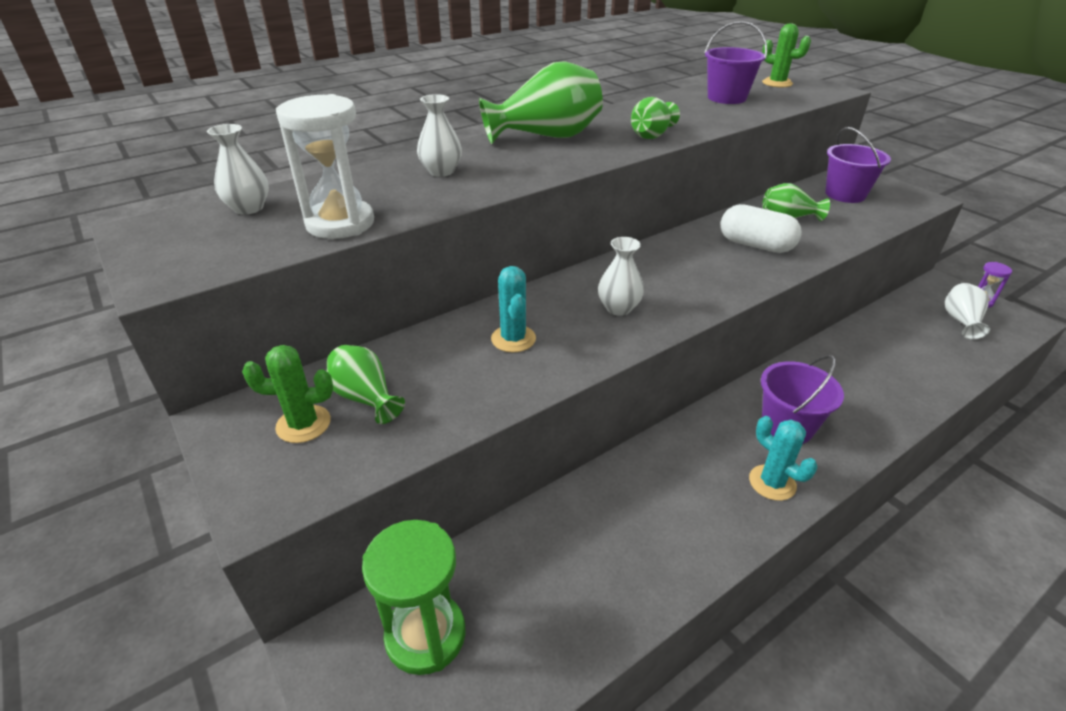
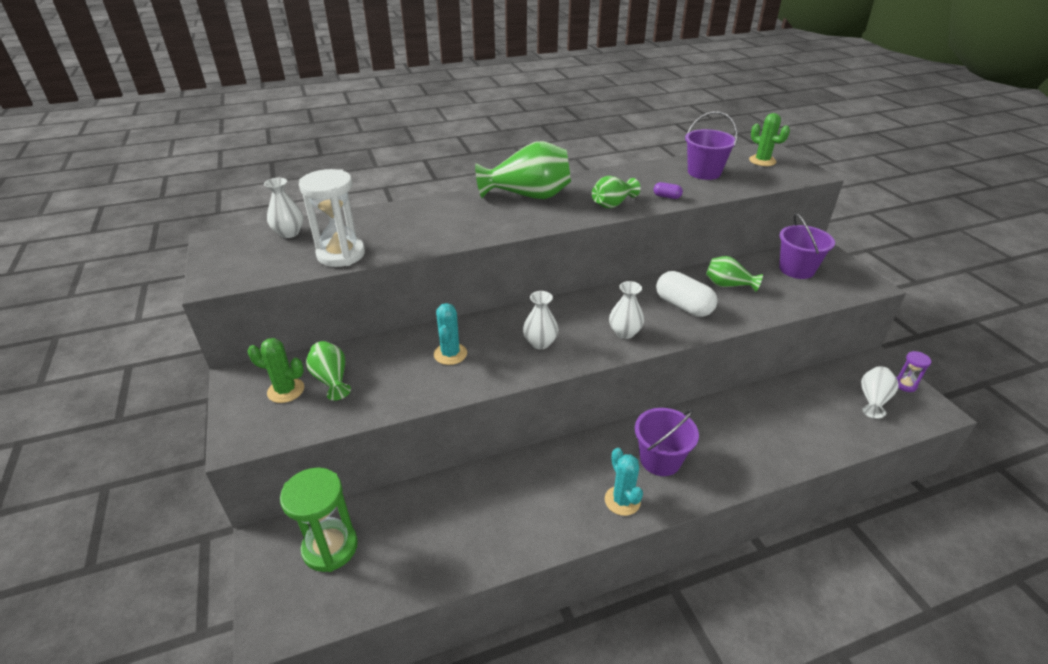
camera: 15 degrees right, 0 degrees up
white vase [417,94,462,177] -> white vase moved to [609,281,644,339]
none -> purple capsule [654,182,683,199]

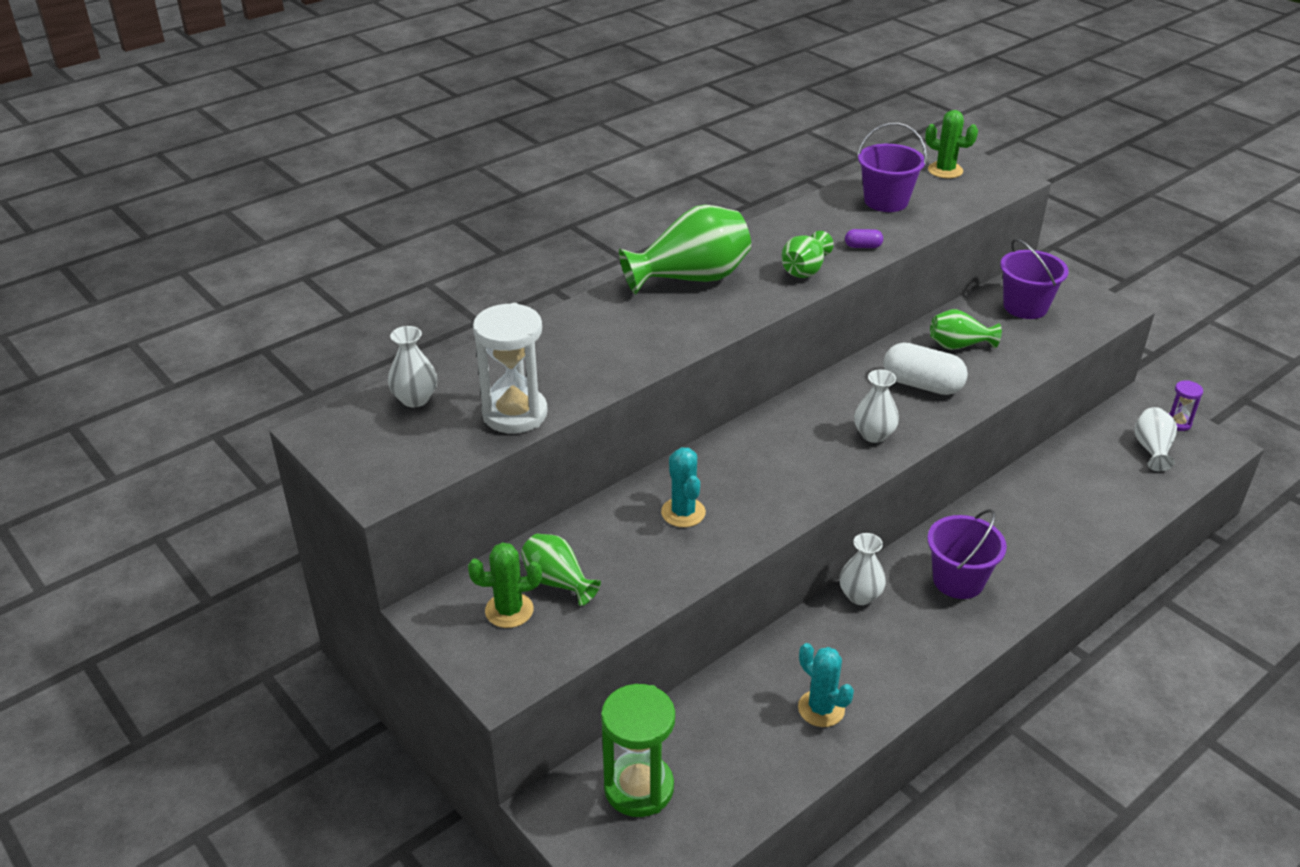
camera: 20 degrees left, 0 degrees up
white vase [523,291,558,349] -> white vase moved to [840,533,886,605]
turquoise cactus [605,448,643,516] -> turquoise cactus moved to [798,643,854,727]

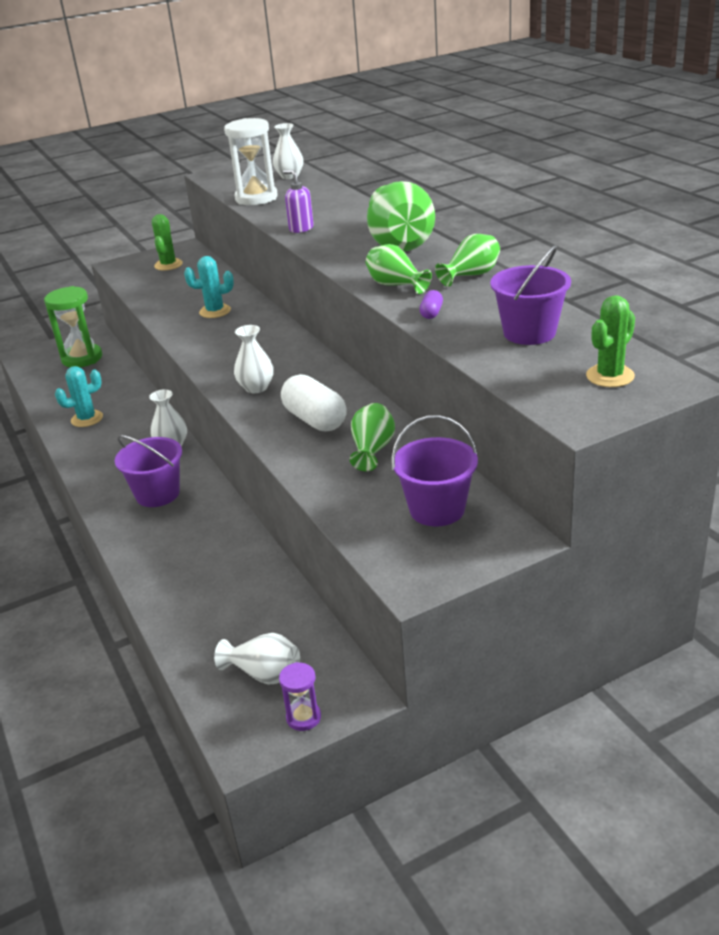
camera: 105 degrees right, 5 degrees down
green vase [521,534,601,606] -> green vase moved to [435,234,500,287]
white capsule [884,343,968,395] -> white capsule turned 75 degrees counterclockwise [281,374,347,431]
none -> purple soap dispenser [283,170,314,233]

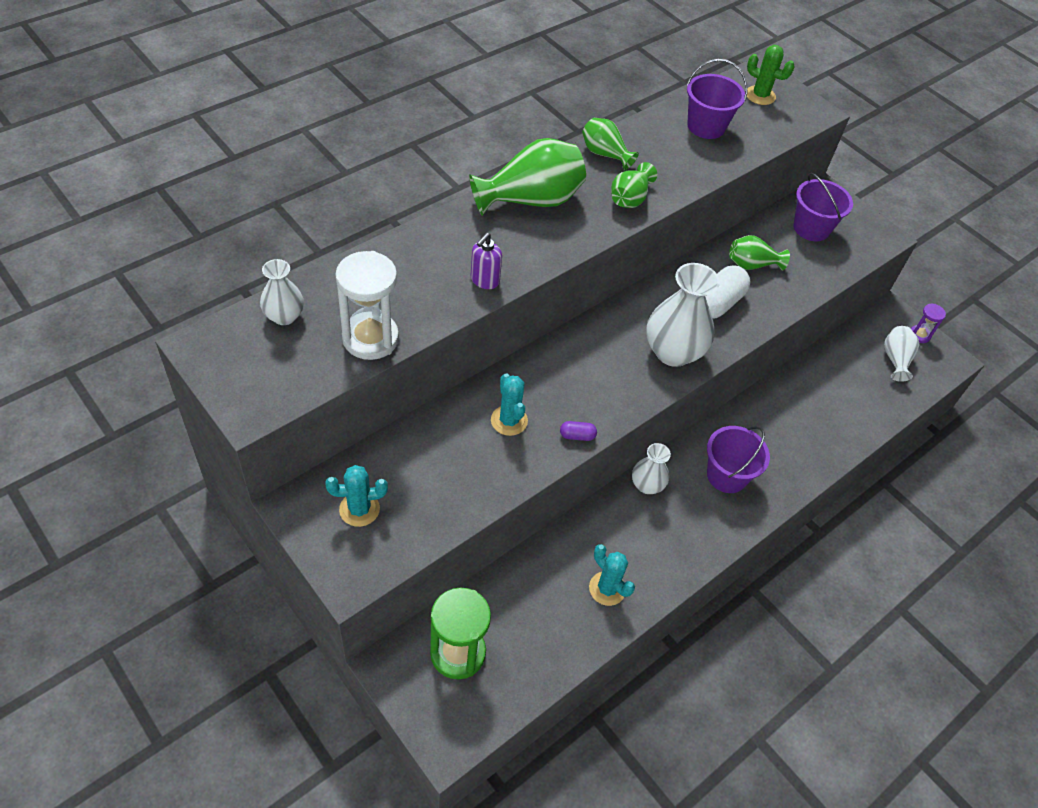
camera: 110 degrees left, 20 degrees up
green cactus [152,214,183,270] -> turquoise cactus [325,465,388,527]
white vase [234,325,274,393] -> white vase [646,263,720,367], size x1.79
purple capsule [419,290,443,319] -> purple capsule moved to [560,421,597,441]

